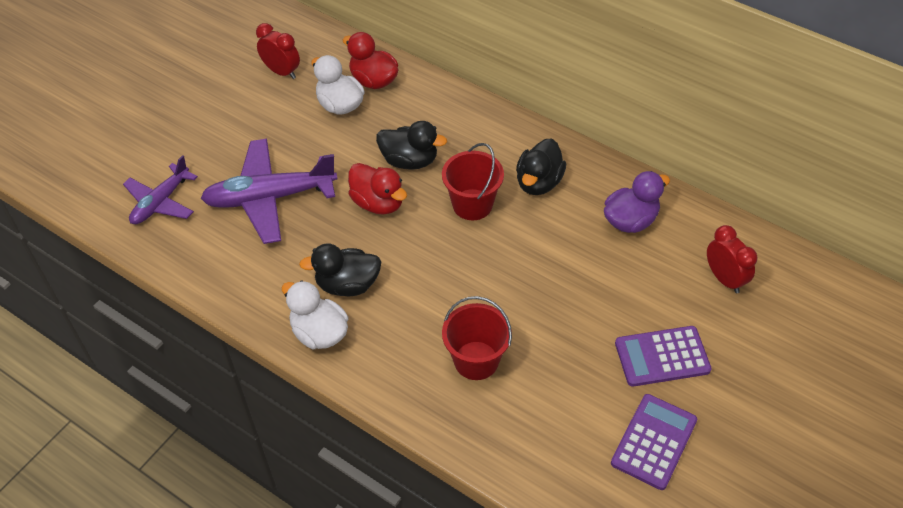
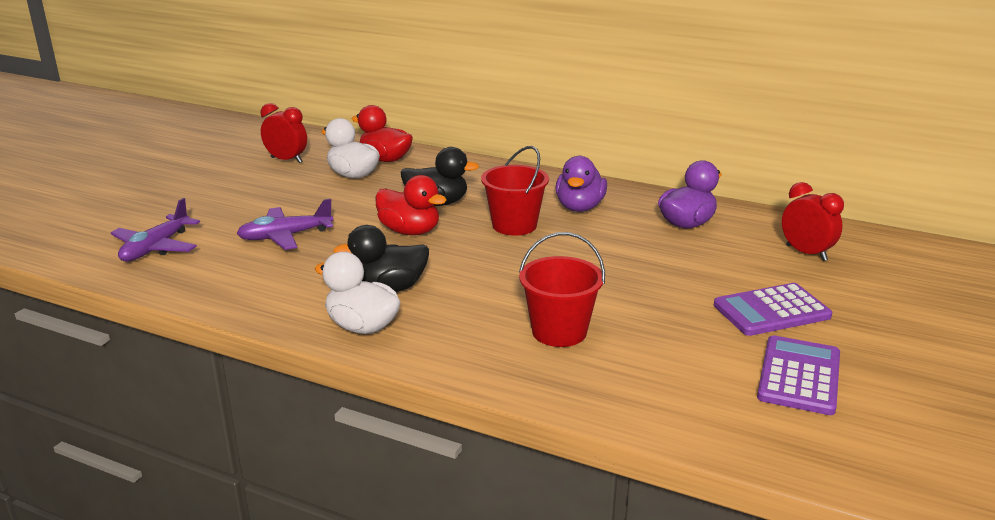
camera: 10 degrees left, 25 degrees down
purple plane [201,138,338,244] -> purple plane [236,199,333,250], size x0.62
black duck [516,138,566,195] -> purple duck [555,156,607,212]

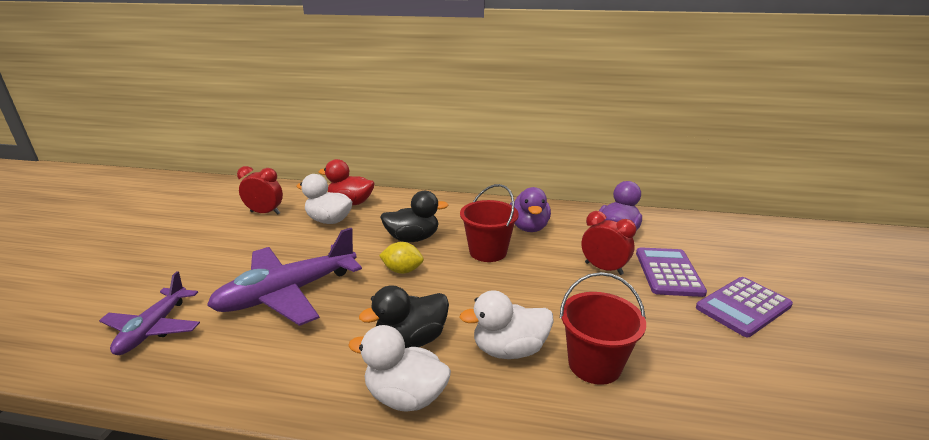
camera: 15 degrees left, 0 degrees up
purple plane [236,199,333,250] -> purple plane [207,228,362,326], size x1.61
red duck [375,175,447,235] -> yellow lemon [379,242,424,274]
purple calculator [757,335,840,415] -> purple calculator moved to [636,247,707,297]
red clock [782,182,844,261] -> red clock moved to [582,211,636,275]
none -> white duck [459,290,554,359]

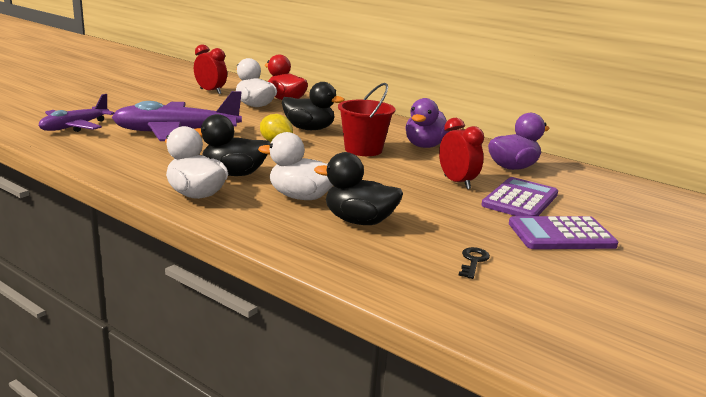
camera: 25 degrees right, 5 degrees down
red bucket [560,272,646,385] -> black duck [314,152,403,225]
none -> black key [459,247,490,279]

